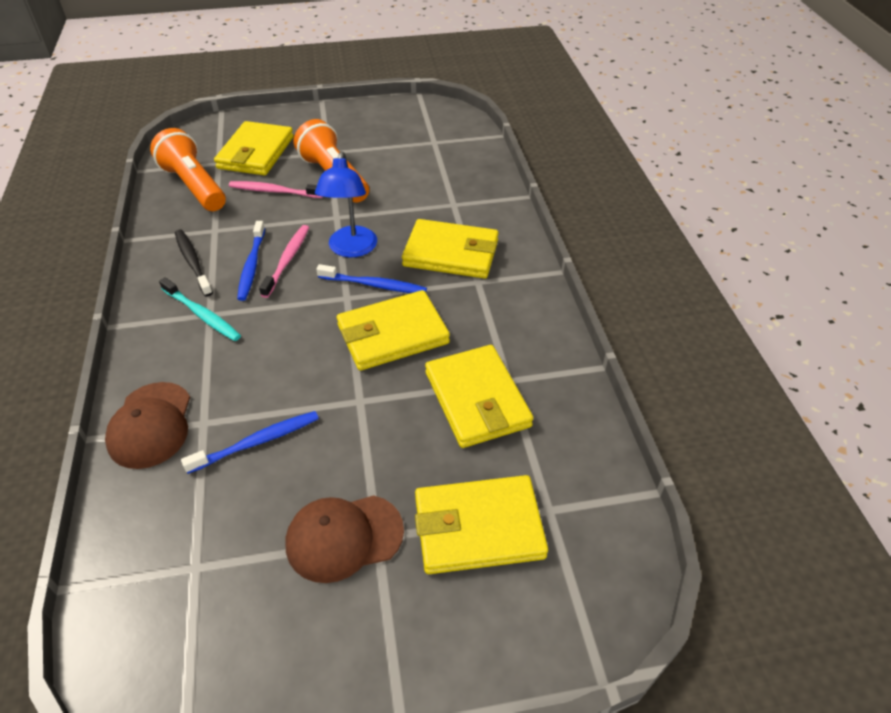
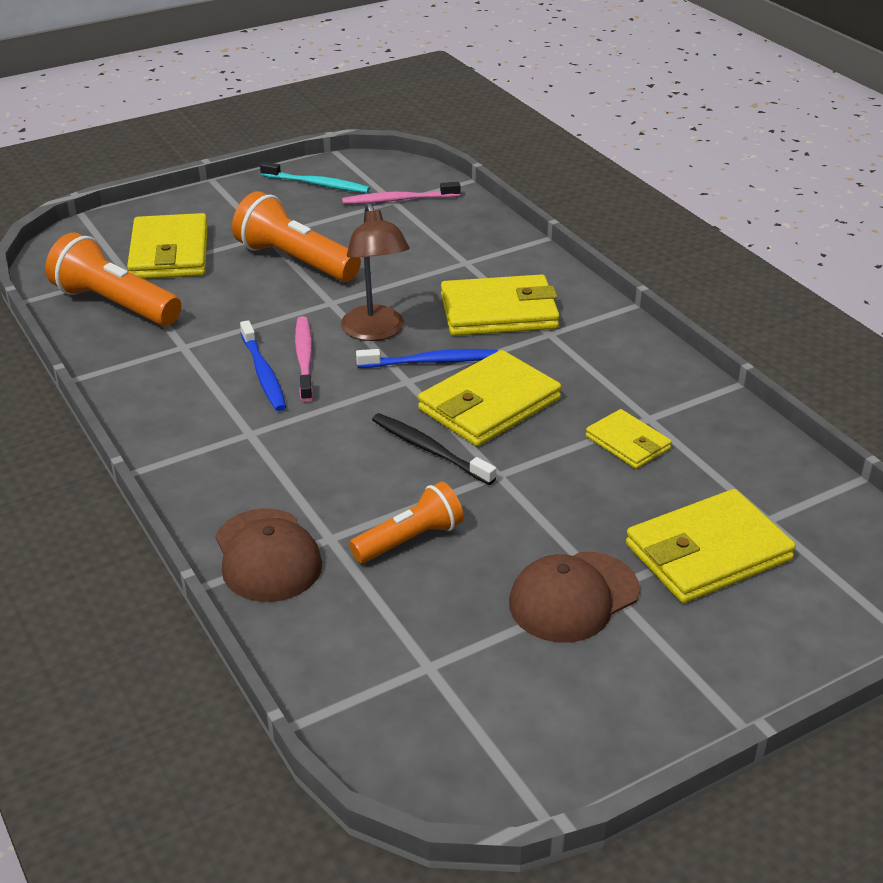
camera: 20 degrees left, 10 degrees down
turquoise toothbrush [159,277,241,341] -> turquoise toothbrush moved to [260,162,370,193]
black toothbrush [175,229,213,297] -> black toothbrush moved to [372,413,496,485]
blue toothbrush [181,411,319,474] -> orange flashlight [349,482,464,563]
pink toothbrush [229,181,323,198] -> pink toothbrush moved to [342,182,460,204]
blue lamp [315,151,377,257] -> brown lamp [341,203,410,341]
yellow wallet [425,345,533,448] -> yellow wallet [586,409,672,469], size x0.57

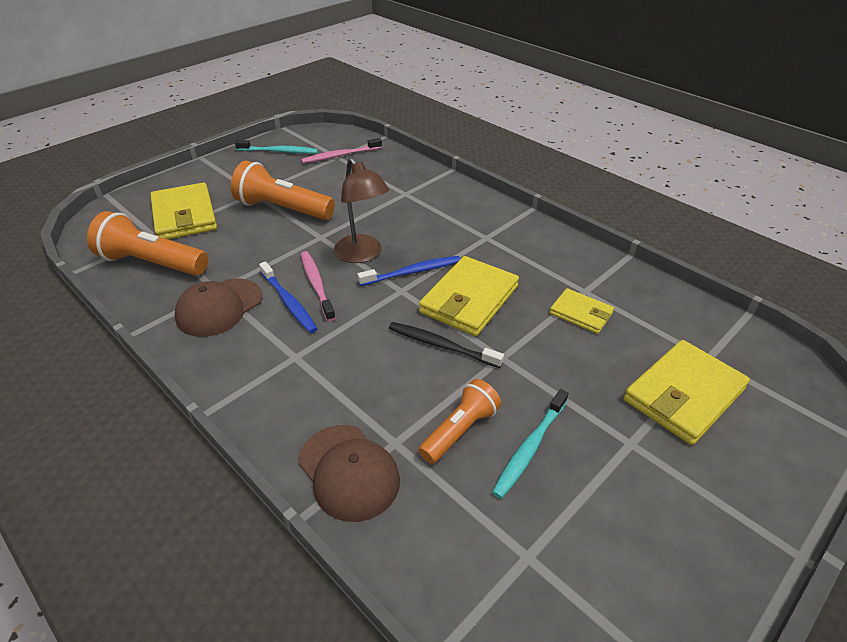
camera: 15 degrees left, 5 degrees up
yellow wallet [441,274,560,336] -> none
brown cap [509,552,640,643] -> brown cap moved to [175,279,262,337]
none -> turquoise toothbrush [492,389,569,499]

